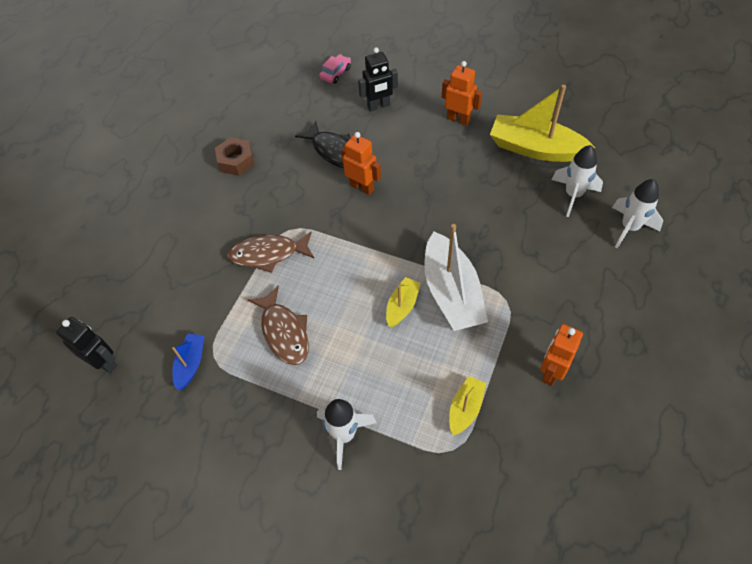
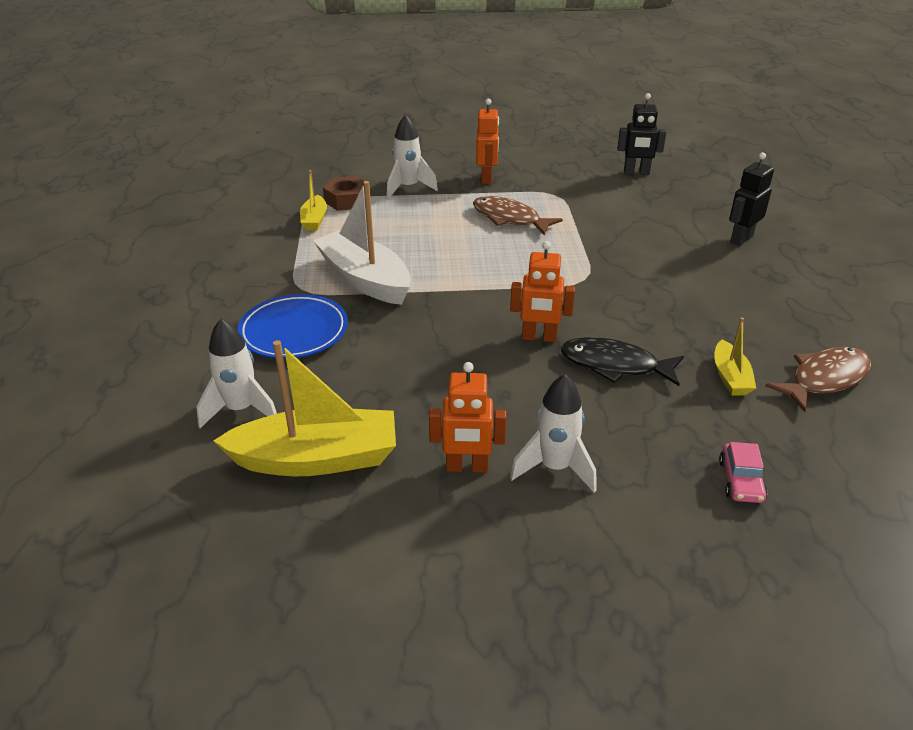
camera: 150 degrees right, 20 degrees down
blue boat [172,333,204,390] -> none
brown nut [215,137,255,176] -> brown nut moved to [323,176,364,211]
brown fish [227,231,314,273] -> brown fish moved to [765,347,872,412]
black robot [358,47,398,111] -> black robot moved to [729,152,774,246]
yellow boat [386,277,421,328] -> yellow boat moved to [714,317,756,396]
orange robot [540,324,583,386] -> orange robot moved to [476,99,499,184]
white rocket [612,179,663,248] -> white rocket moved to [510,374,596,492]
none -> blue plate [237,294,348,359]

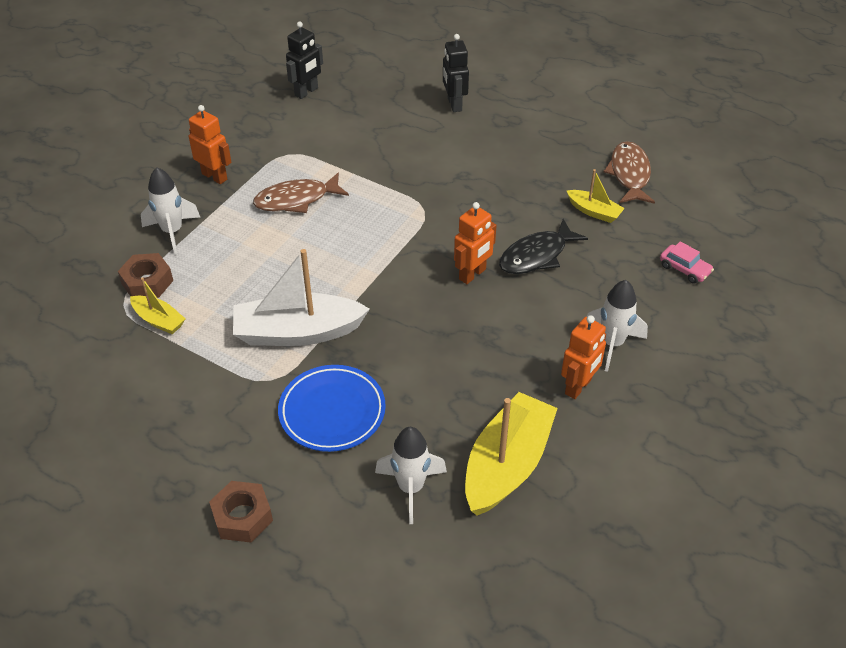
camera: 55 degrees left, 10 degrees up
none -> brown nut [209,481,273,542]

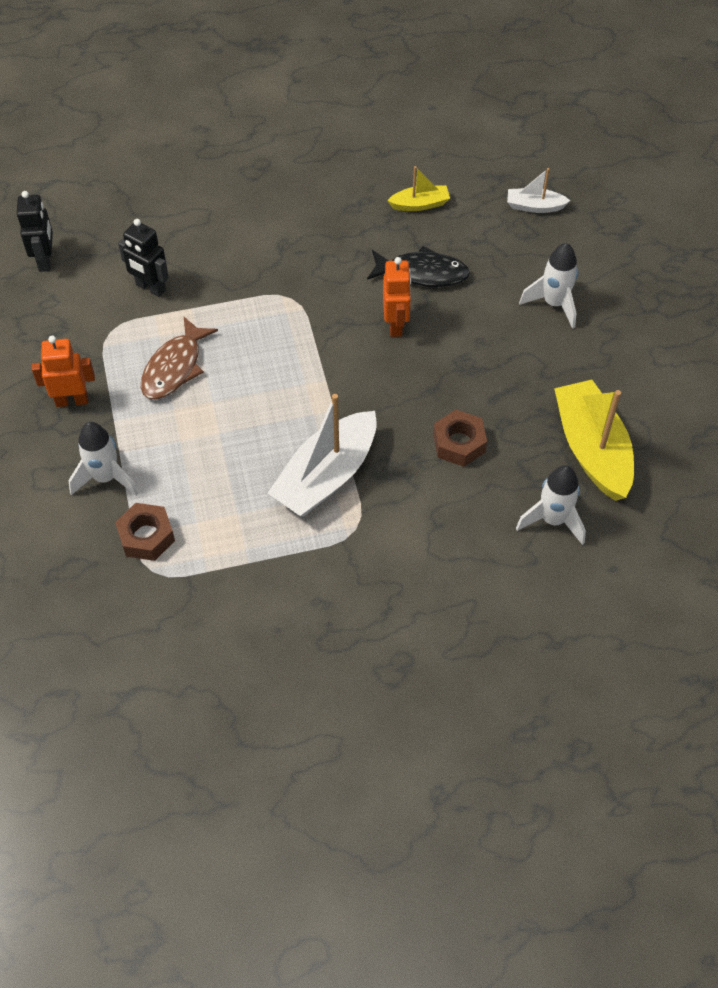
camera: 45 degrees left, 10 degrees up
yellow boat [130,278,185,334] -> none
brown nut [209,481,273,542] -> brown nut moved to [433,410,487,467]
blue plate [278,365,386,452] -> none
black robot [443,34,469,112] -> black robot moved to [118,219,169,297]
black fish [499,219,588,274] -> black fish turned 90 degrees counterclockwise [367,246,470,287]
orange robot [561,315,606,399] -> none
brown fish [603,141,655,204] -> none
pink car [660,241,714,284] -> white boat [507,168,570,213]

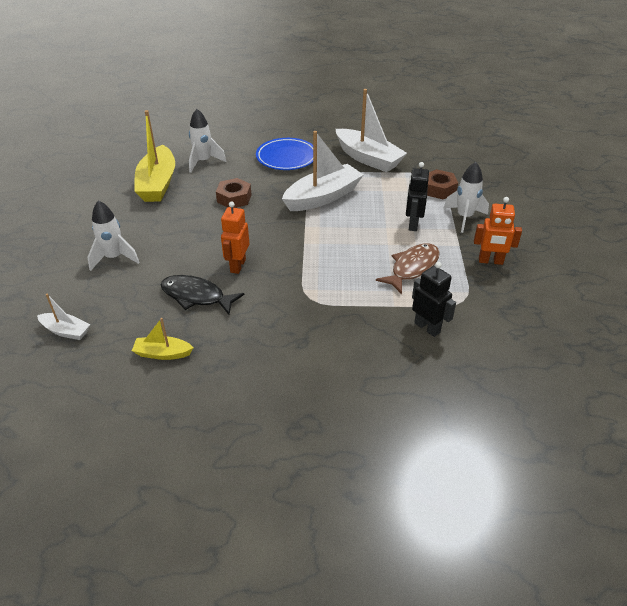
camera: 165 degrees left, 15 degrees down
black robot [17,191,53,272] -> black robot moved to [406,162,429,231]
none -> blue plate [256,138,313,170]
none -> white boat [336,89,407,172]

